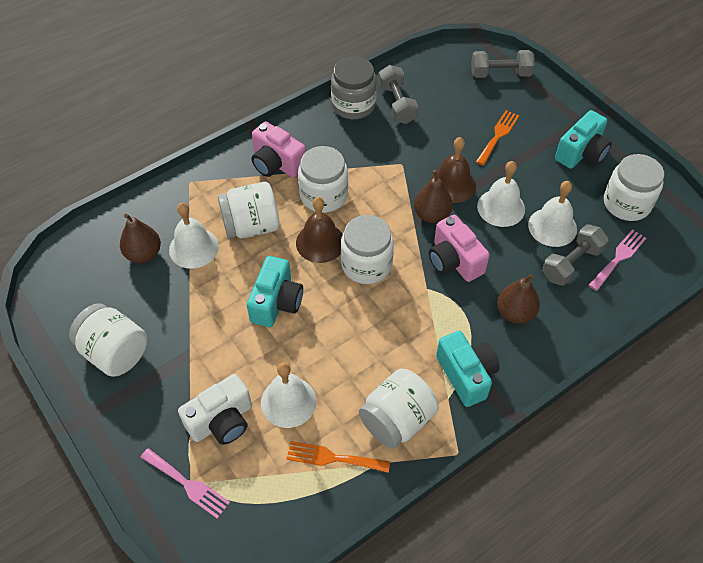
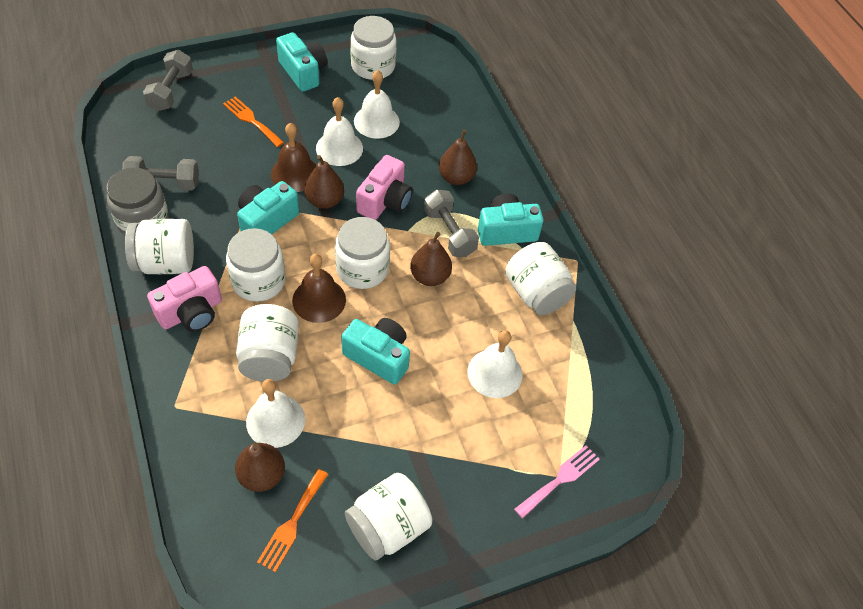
camera: 80 degrees left, 0 degrees up
white camera [178,374,252,445] -> none
orange fork [287,441,390,473] -> orange fork moved to [257,469,329,573]
pink camera [429,215,490,282] -> pink camera turned 45 degrees counterclockwise [356,155,413,220]
grey dumbbell [542,224,609,286] -> grey dumbbell moved to [424,190,479,257]
pink fork [589,229,646,291] -> none
none -> white jar [125,219,194,274]
none -> turquoise camera [237,181,299,234]
none -> brown pear [410,232,452,286]

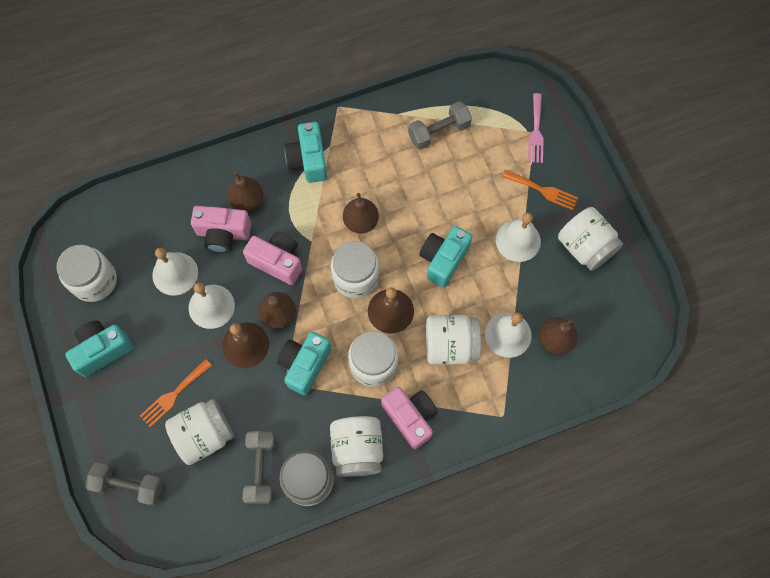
camera: 85 degrees left, 15 degrees up
turquoise camera [237,181,299,234] -> turquoise camera turned 75 degrees clockwise [277,332,332,395]
orange fork [257,469,329,573] -> orange fork moved to [502,170,578,210]
grey dumbbell [424,190,479,257] -> grey dumbbell moved to [408,101,472,150]
white bell [468,330,522,398] -> white bell moved to [496,213,541,262]
white jar [505,242,576,315] -> white jar moved to [165,399,234,465]
pink fork [514,445,600,519] -> pink fork turned 135 degrees counterclockwise [528,93,544,163]
none -> pink camera [191,206,251,253]

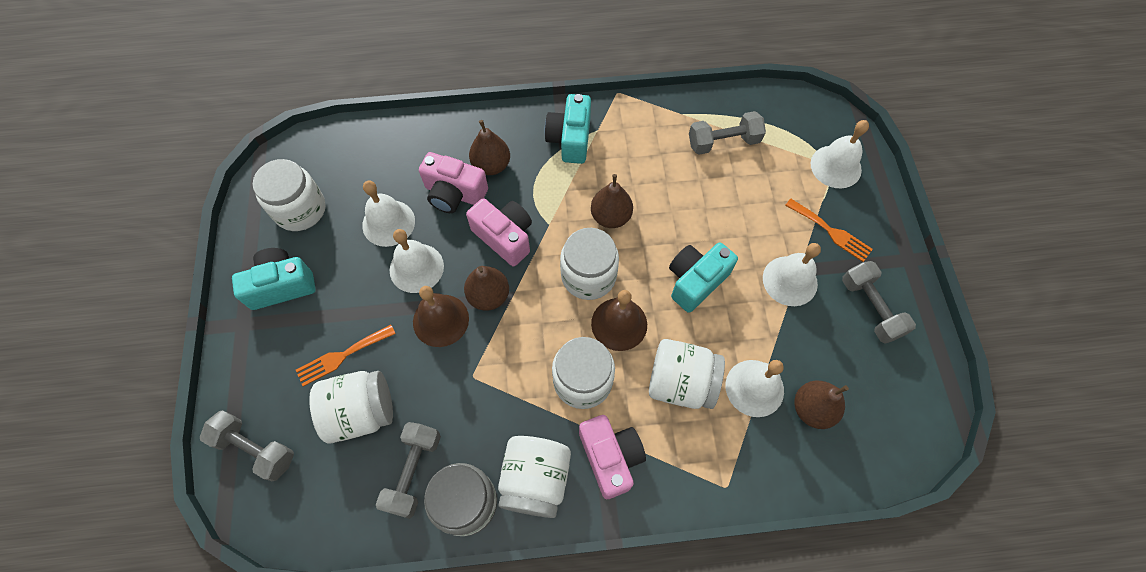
camera: 15 degrees right, 5 degrees down
turquoise camera [277,332,332,395] -> none
pink fork [528,93,544,163] -> white bell [811,120,869,188]
white jar [558,207,623,271] -> grey dumbbell [842,261,916,344]

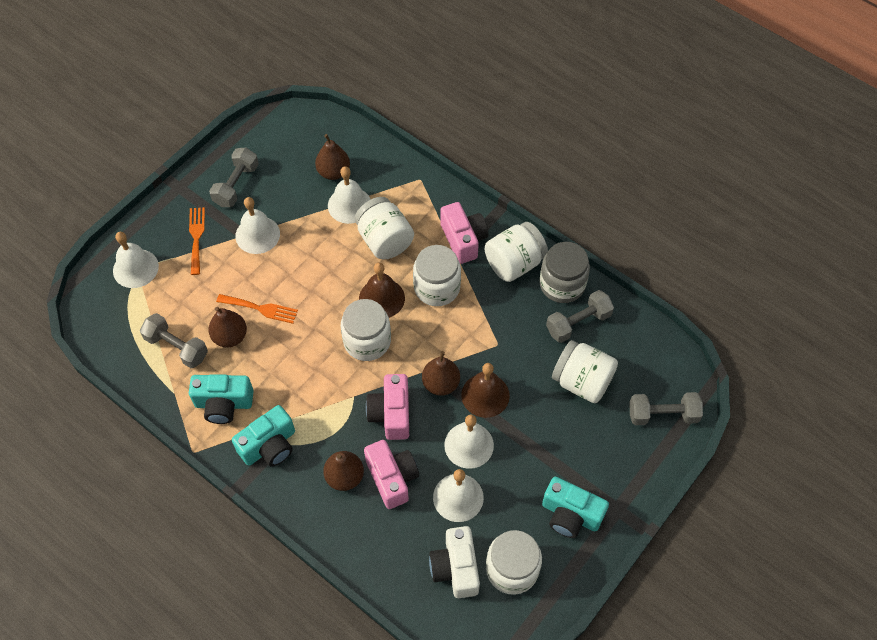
camera: 135 degrees left, 5 degrees down
grey dumbbell [200,410,294,481] -> grey dumbbell turned 75 degrees counterclockwise [629,392,703,425]
orange fork [296,325,396,387] -> orange fork moved to [216,294,298,324]
pink camera [579,415,646,499] -> pink camera turned 135 degrees clockwise [440,202,488,264]
brown pear [591,174,633,228] -> brown pear moved to [208,307,247,348]
turquoise camera [669,243,738,313] -> turquoise camera moved to [189,374,254,424]
none -> white camera [429,526,480,598]

